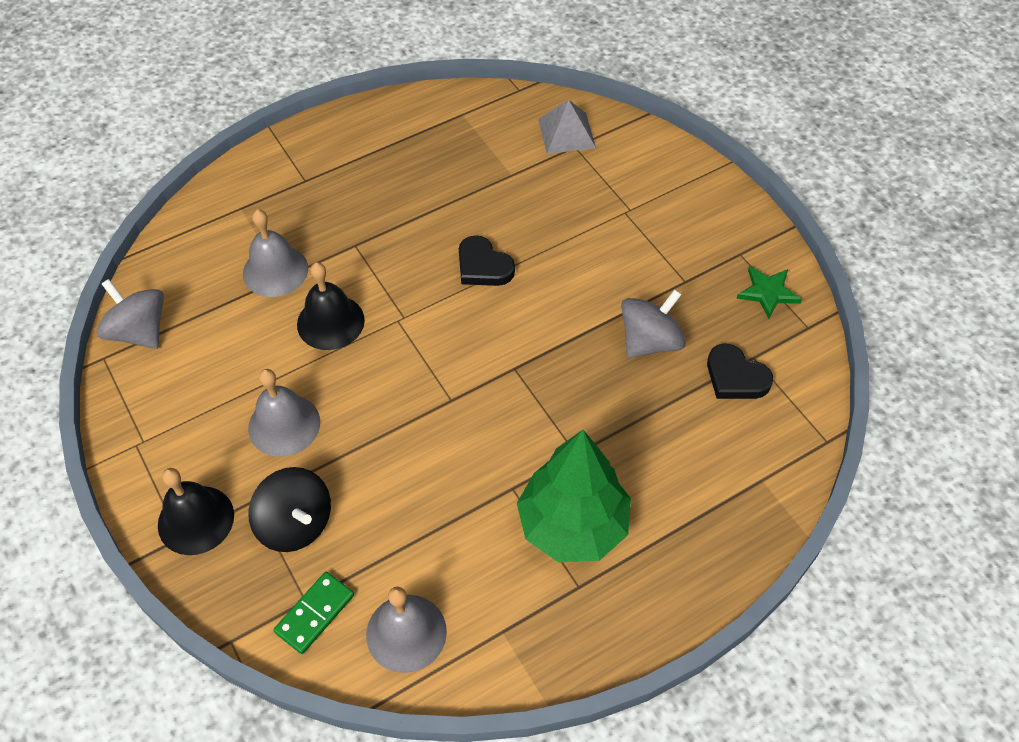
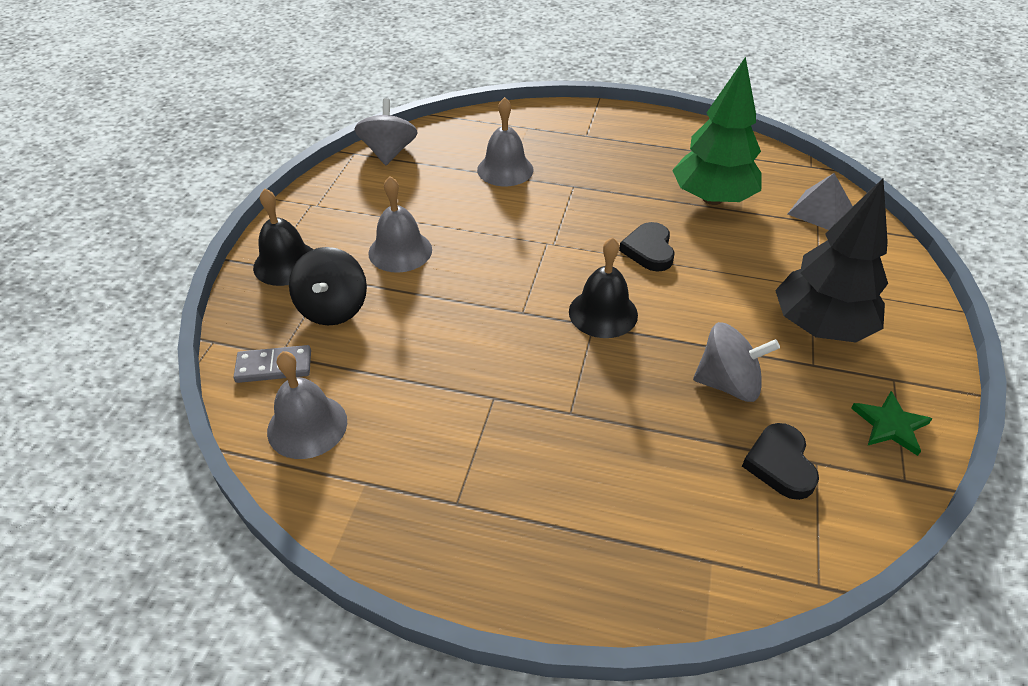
camera: 45 degrees right, 10 degrees down
green domino [274,572,354,654] -> grey domino [233,345,311,383]
black bell [297,262,365,350] -> black bell moved to [569,237,638,338]
green tree [517,430,631,562] -> green tree moved to [672,57,762,205]
none -> black tree [775,178,888,342]

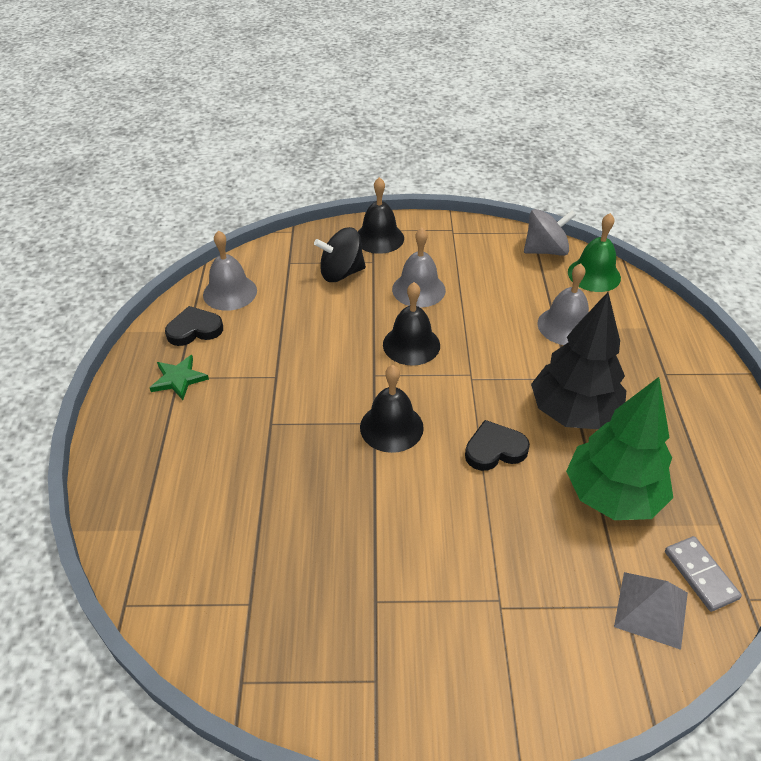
camera: 75 degrees right, 0 degrees up
grey domino [233,345,311,383] -> grey domino moved to [665,536,742,612]
grey spinning top [693,322,780,402] -> none
black heart [742,423,819,500] -> black heart moved to [165,306,223,346]
black tree [775,178,888,342] -> black tree moved to [531,292,626,429]
green star [851,391,932,456] -> green star moved to [150,355,209,400]
none -> black bell [383,282,440,366]
none -> green bell [568,213,621,292]

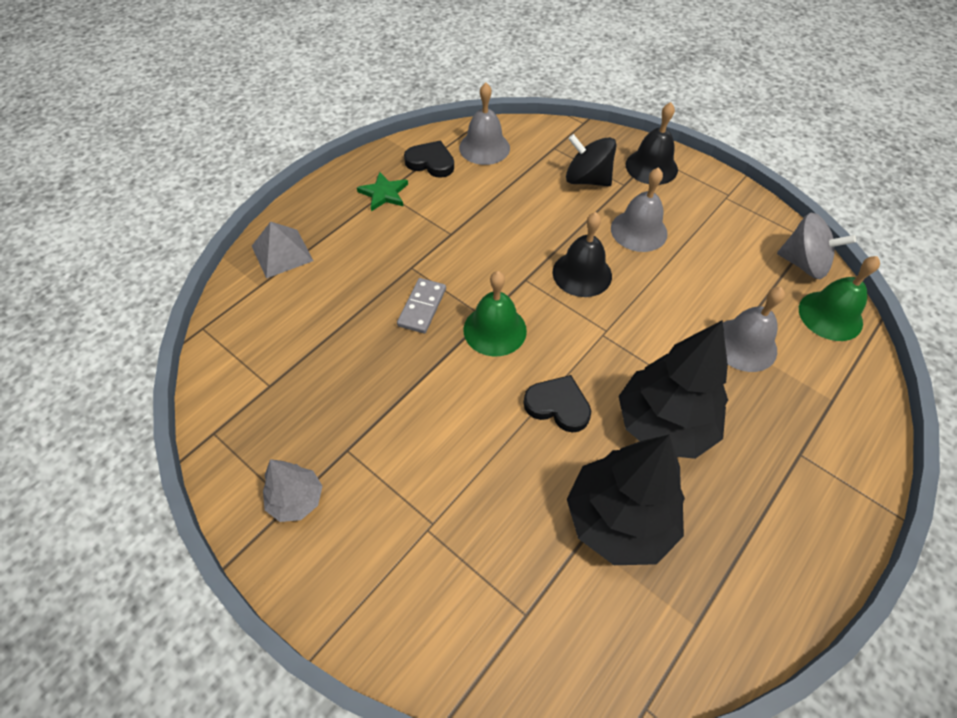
camera: 40 degrees right, 10 degrees up
black bell [360,365,424,453] -> green bell [464,271,527,356]
green tree [566,377,673,520] -> black tree [567,434,685,565]
grey pyramid [614,572,688,650] -> grey pyramid moved to [252,221,313,278]
grey domino [665,536,742,612] -> grey domino moved to [397,278,446,333]
none -> grey tree [263,459,323,522]

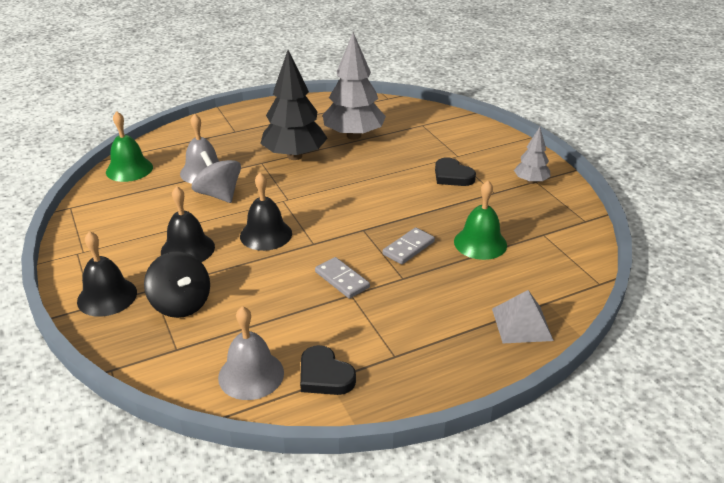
camera: 155 degrees left, 20 degrees down
green star [357,172,408,211] -> none
green bell [464,271,527,356] -> green bell moved to [454,181,507,260]
black heart [524,375,591,433] -> black heart moved to [435,157,476,186]
black tree [567,434,685,565] -> grey tree [323,32,386,140]
grey bell [611,167,668,252] -> black bell [161,186,215,262]
grey spinning top [777,212,856,279] -> grey spinning top moved to [192,151,241,203]
none -> grey domino [315,257,370,298]

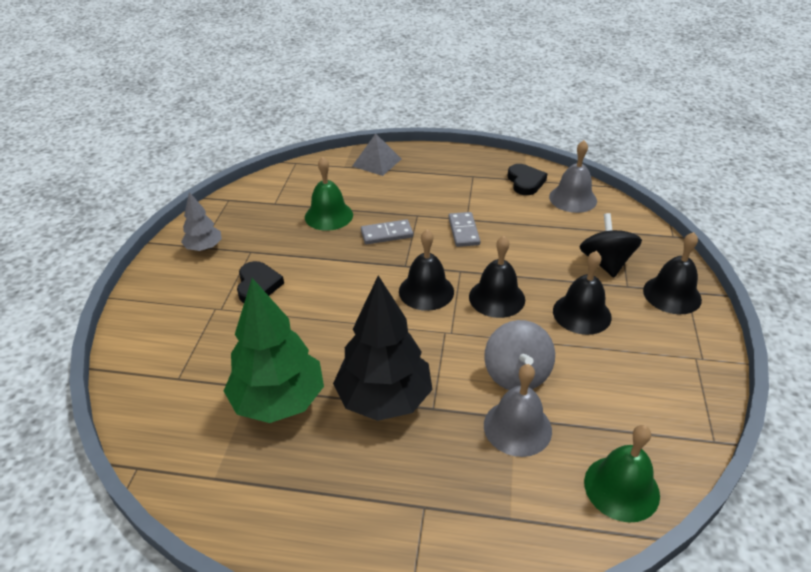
camera: 145 degrees left, 5 degrees up
grey tree [323,32,386,140] -> green tree [224,278,324,423]
none -> black bell [399,229,454,311]

